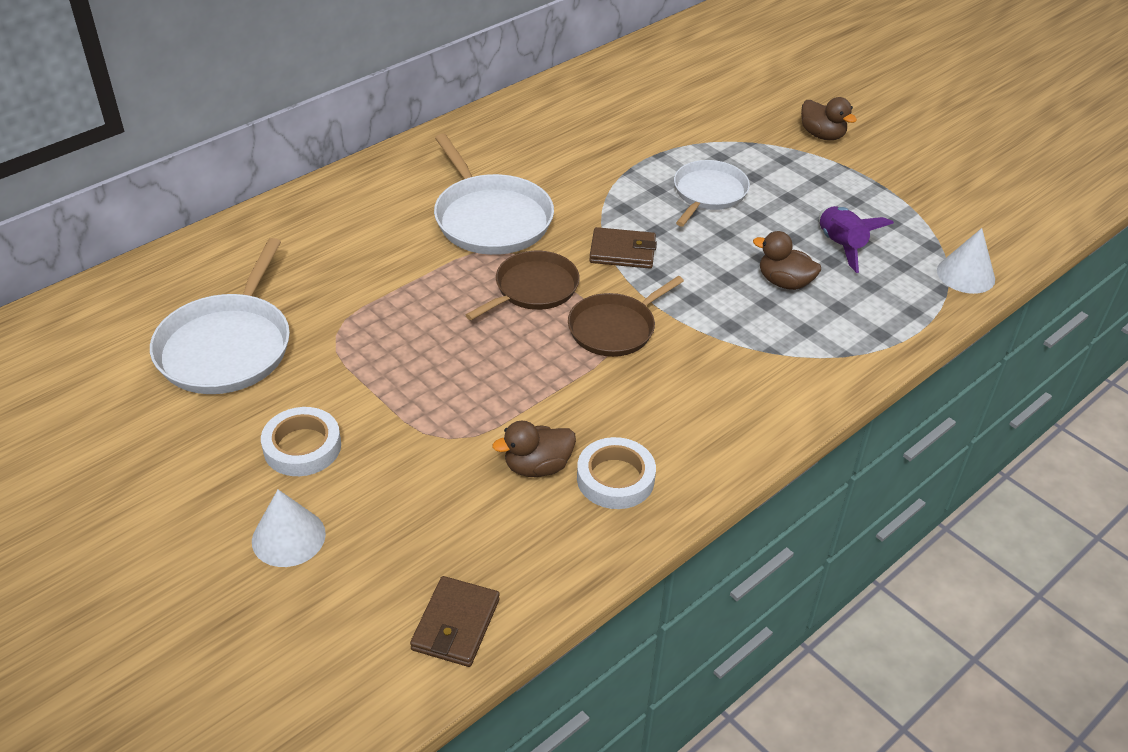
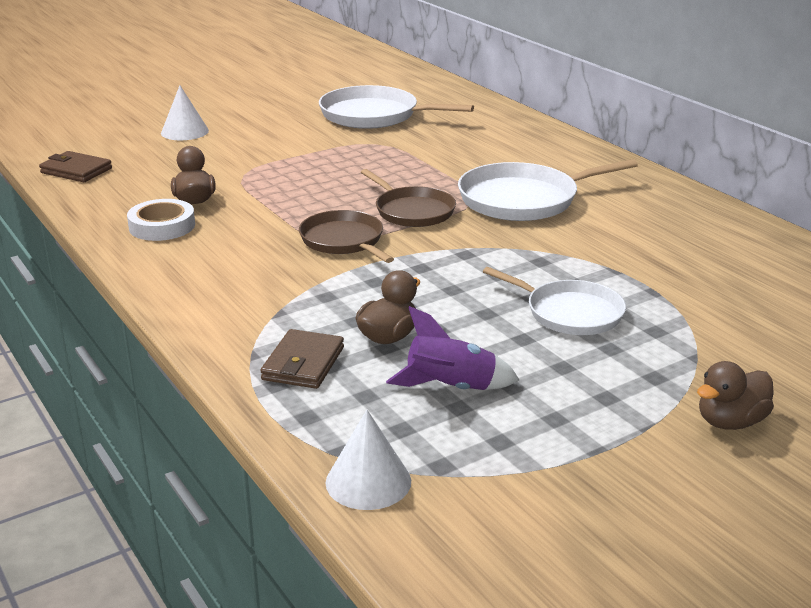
camera: 100 degrees right, 15 degrees down
white tape [261,407,341,476] -> none
brown wallet [589,227,657,269] -> brown wallet moved to [260,329,344,389]

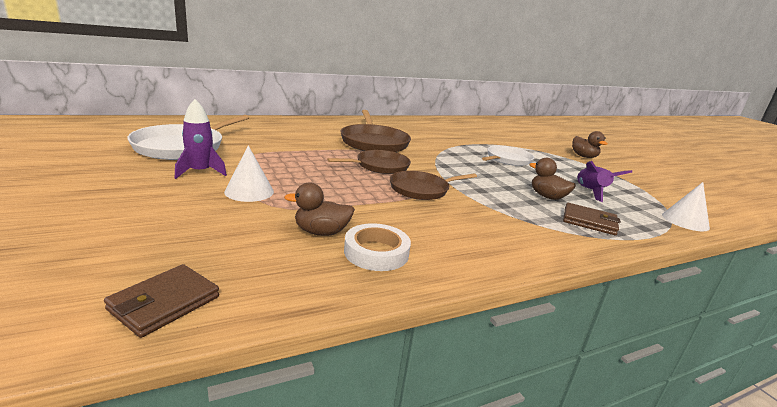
camera: 85 degrees left, 5 degrees down
white cone [161,85,209,140] -> white cone moved to [224,145,274,202]
white pan [458,159,638,221] -> brown pan [341,110,411,152]
none -> purple rocket [175,99,227,179]

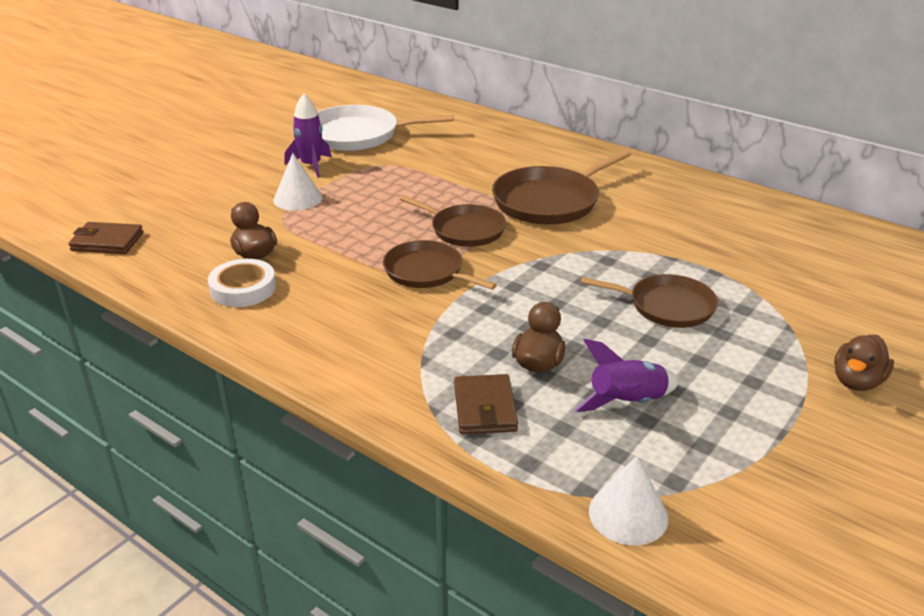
camera: 65 degrees right, 10 degrees up
white pan [482,145,534,166] -> brown pan [581,274,718,328]

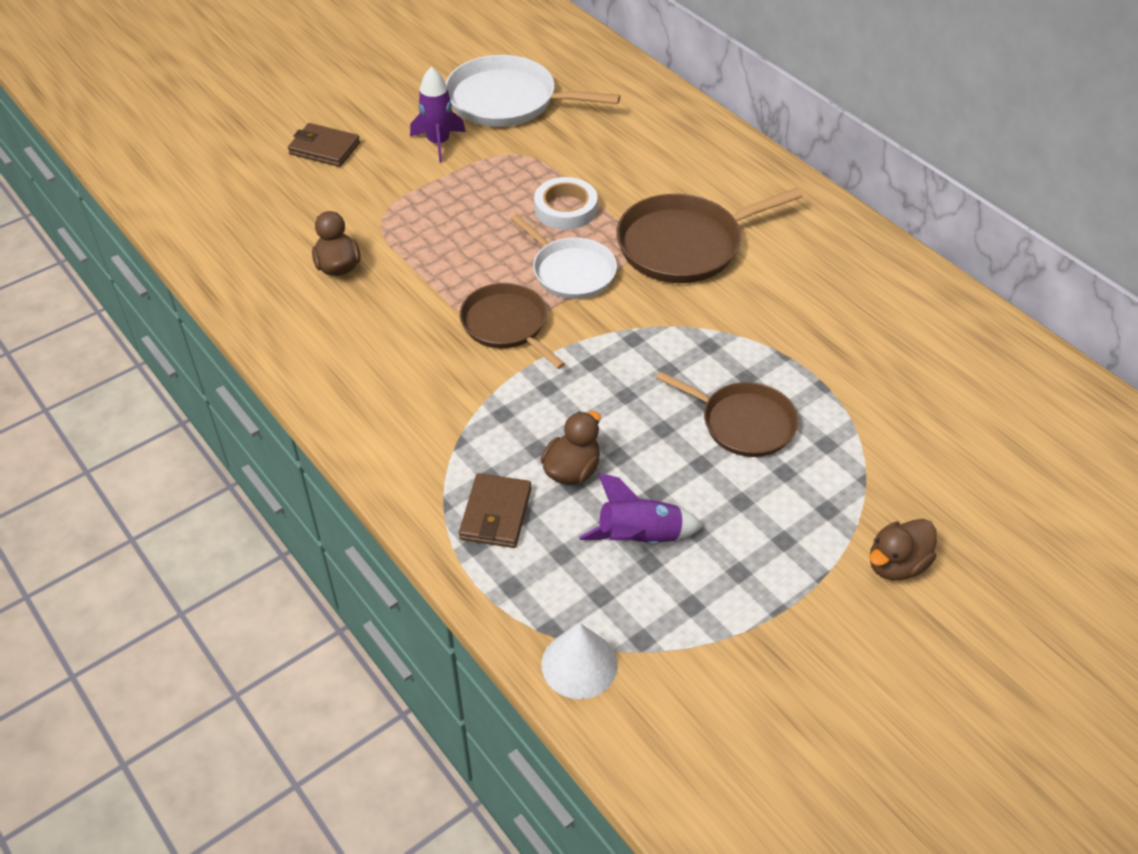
camera: 15 degrees right, 15 degrees up
brown wallet [68,222,143,254] -> brown wallet moved to [288,123,360,167]
white tape [208,259,276,307] -> white tape moved to [534,177,598,230]
white cone [273,153,323,210] -> none
brown pan [400,195,506,247] -> white pan [511,214,617,299]

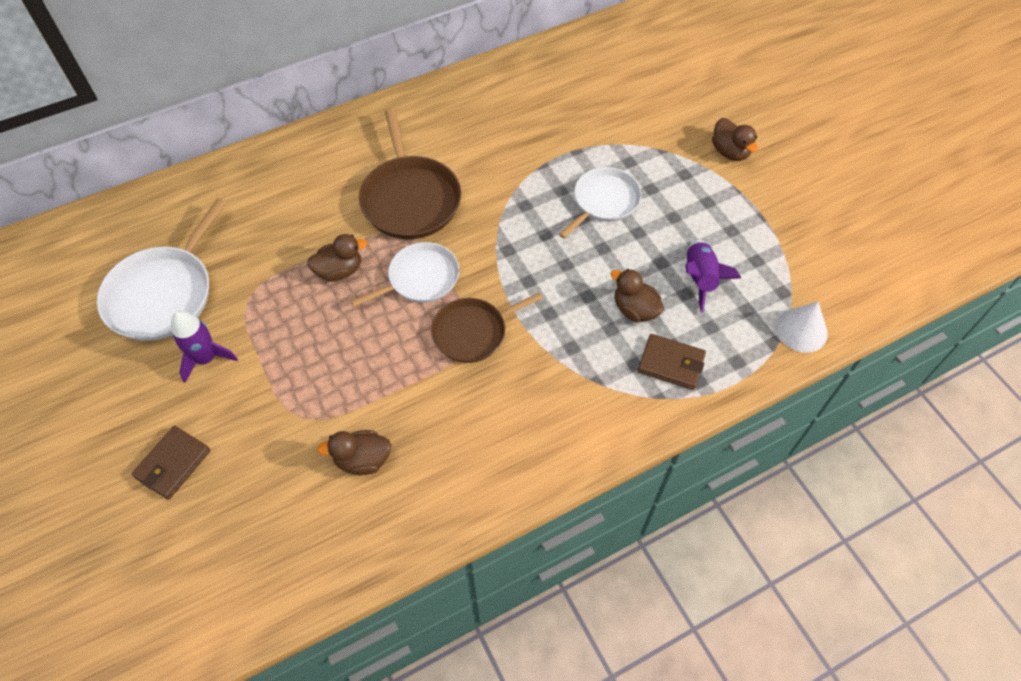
camera: 80 degrees left, 10 degrees up
white tape [534,177,598,230] -> brown duck [307,234,368,281]
brown pan [656,371,798,457] -> white pan [559,167,641,238]

